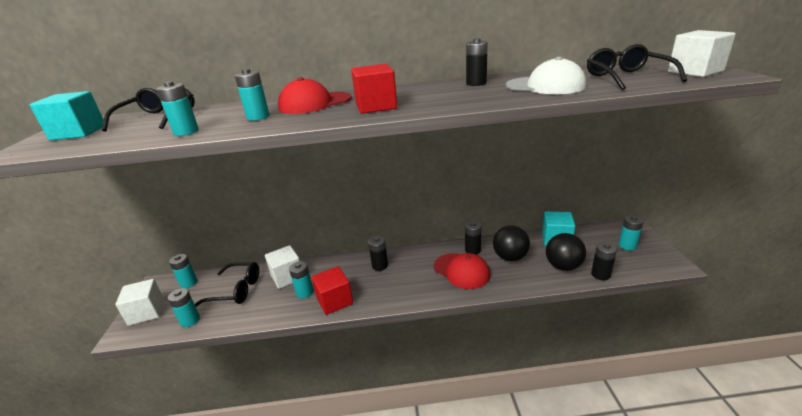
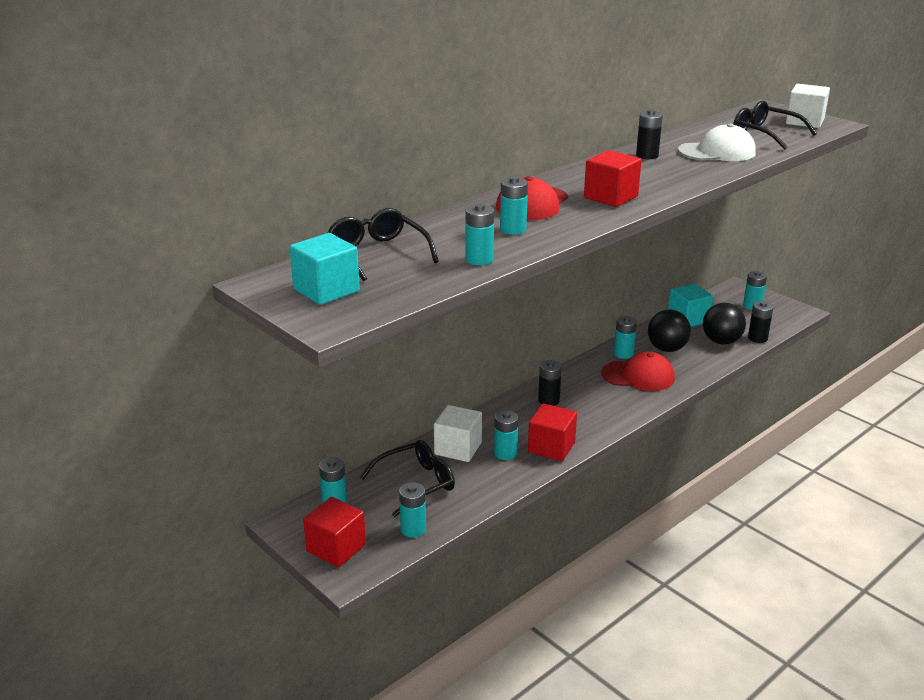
camera: 40 degrees left, 0 degrees up
white cube [115,279,164,326] -> red cube [303,497,366,567]
black battery [465,221,481,255] -> turquoise battery [614,316,637,359]

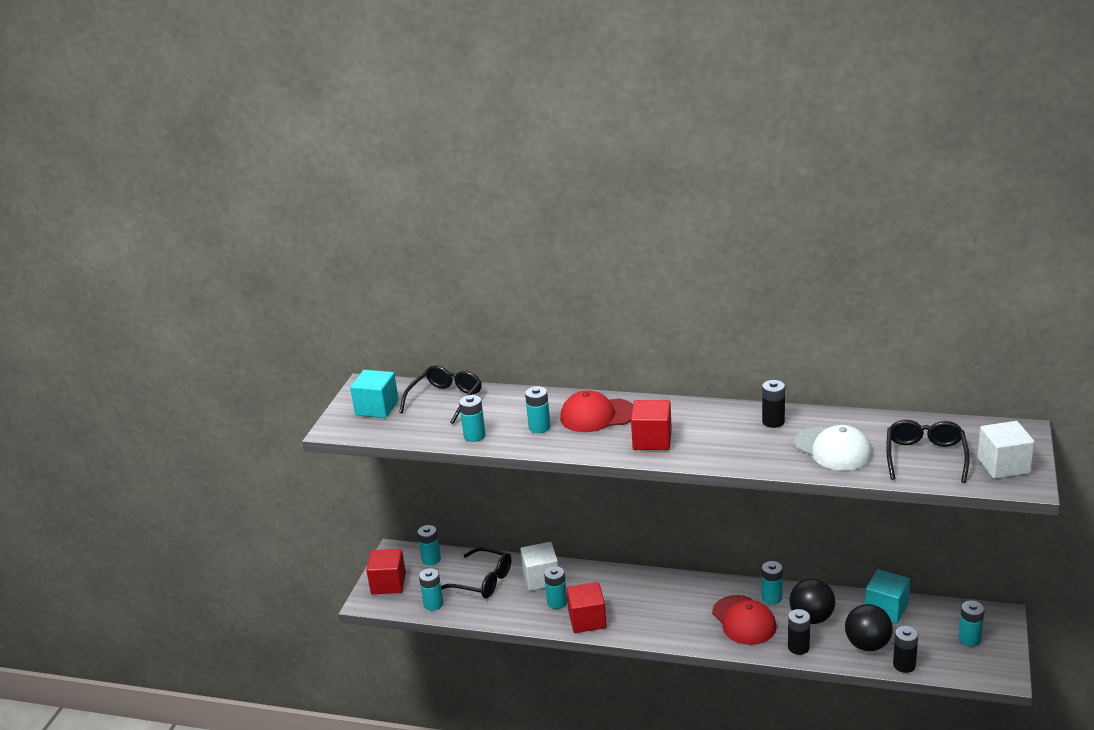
camera: 60 degrees right, 0 degrees up
black battery [538,360,562,406] -> black battery moved to [788,609,810,655]

